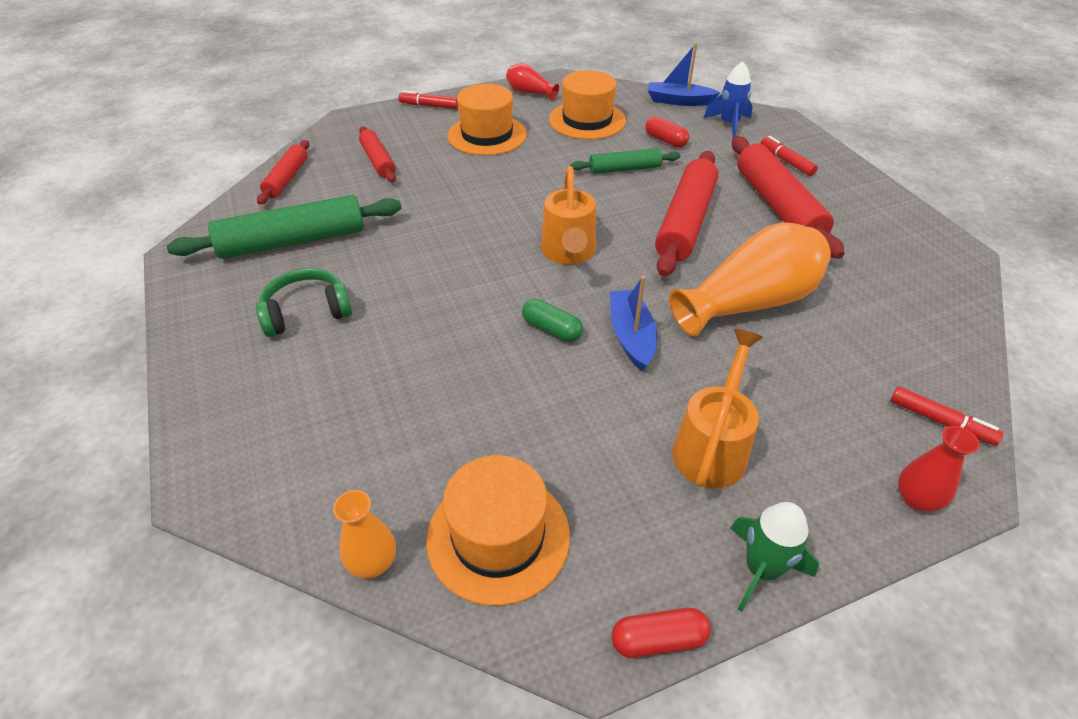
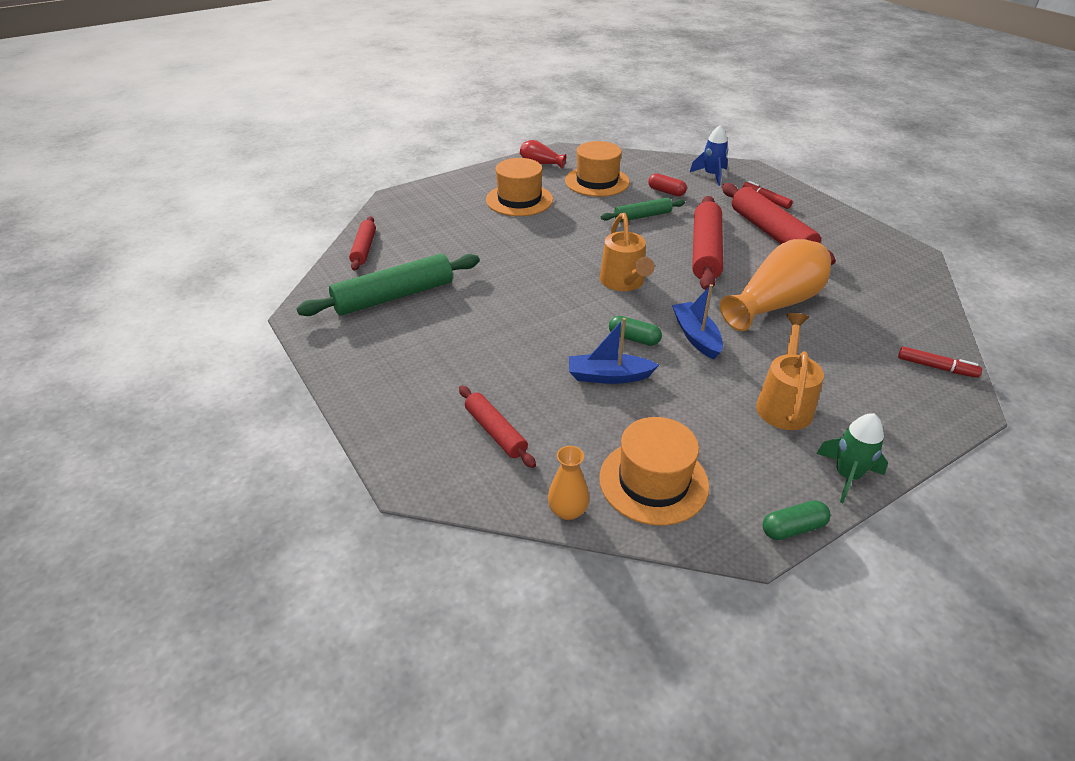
camera: 10 degrees left, 5 degrees down
green headphones [256,268,352,337] -> none
red rolling pin [359,126,396,182] -> red rolling pin moved to [459,385,536,468]
red marker [399,91,458,109] -> none
red capsule [611,608,711,658] -> green capsule [762,500,831,540]
blue boat [648,43,721,106] -> blue boat moved to [569,318,659,384]
red vase [898,426,980,512] -> none

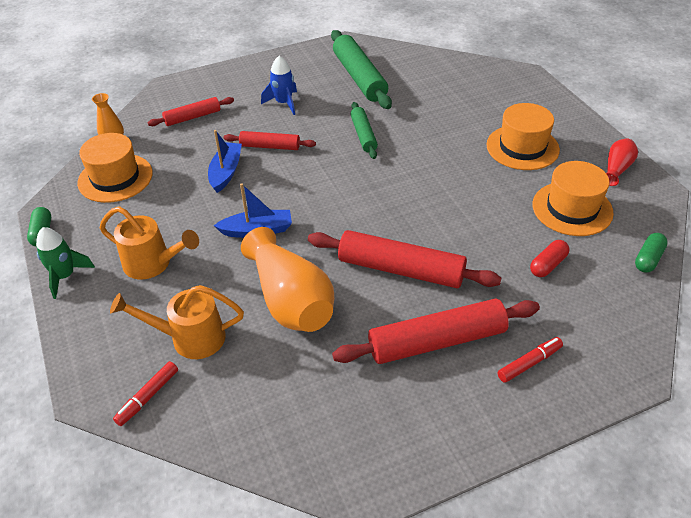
camera: 100 degrees right, 5 degrees up
red rolling pin [349,216,376,271] -> red rolling pin moved to [223,131,316,150]
orange watering can [600,213,654,291] -> orange watering can moved to [110,285,244,359]
green rolling pin [601,197,685,222] -> green rolling pin moved to [350,102,378,159]
green capsule [609,316,662,346] -> green capsule moved to [635,233,668,273]
blue rocket [690,125,728,186] -> blue rocket moved to [261,56,297,115]

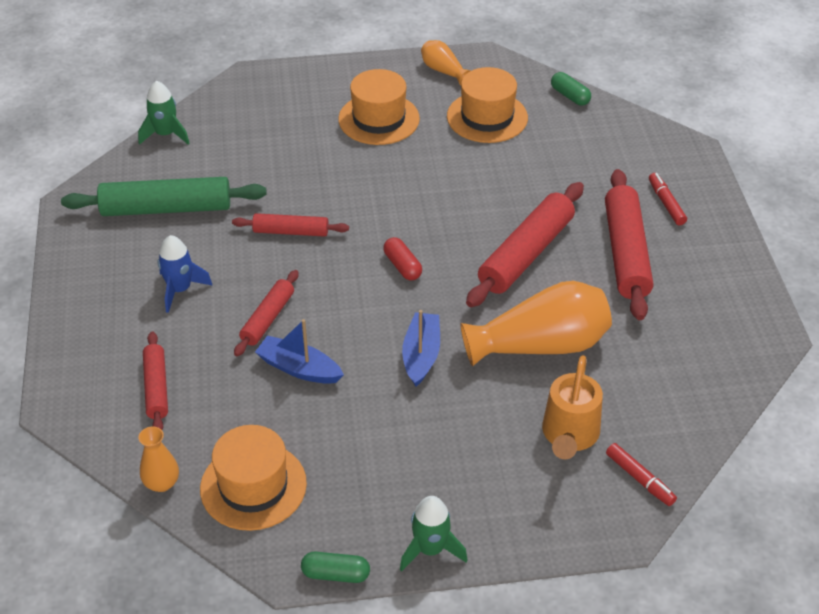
camera: 75 degrees left, 0 degrees up
orange watering can [100,206,199,279] -> none
green rolling pin [350,102,378,159] -> red rolling pin [232,213,349,237]
red capsule [530,240,570,277] -> red capsule moved to [383,237,422,280]
red vase [606,138,638,186] -> orange vase [421,40,471,85]
none -> green rocket [138,81,190,145]

